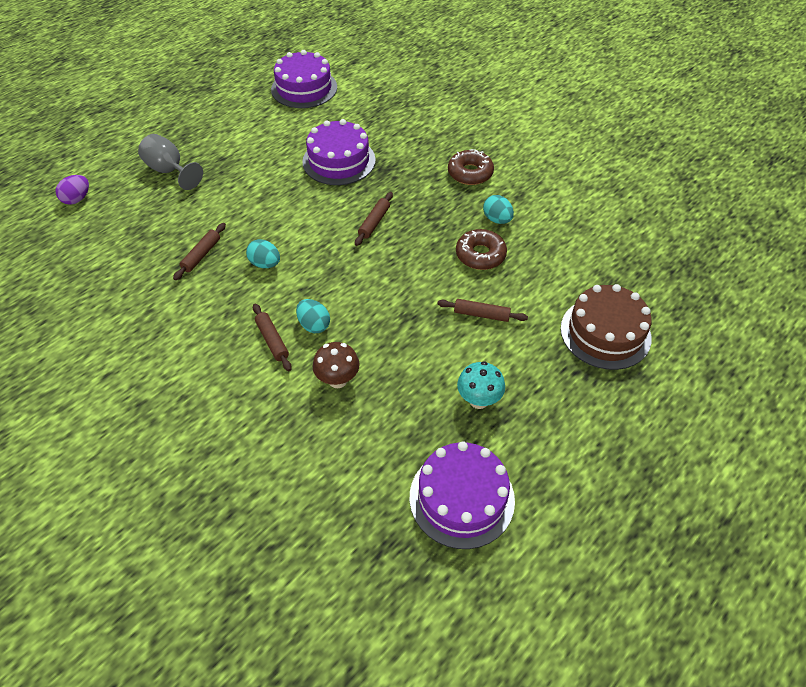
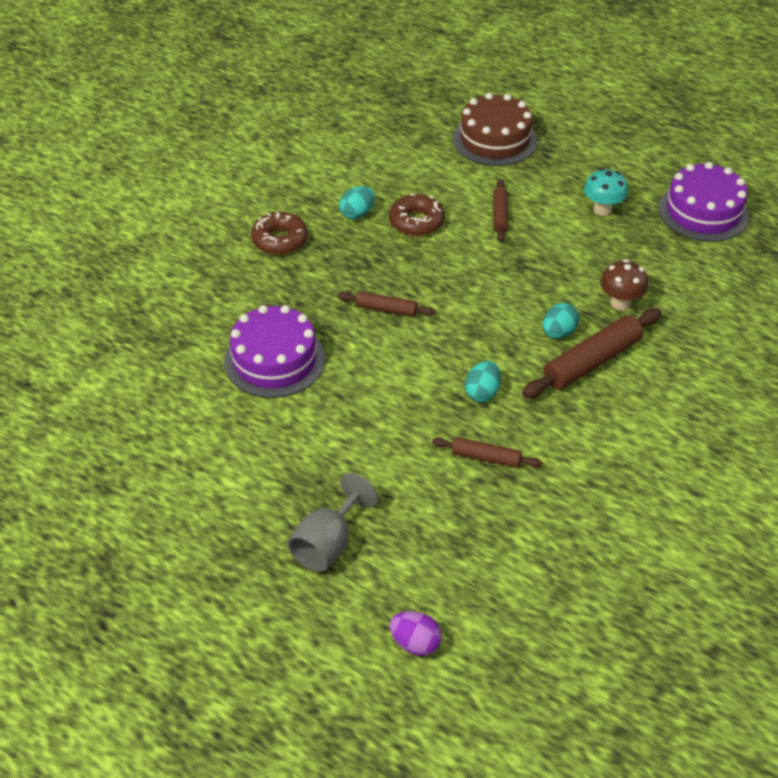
camera: 100 degrees left, 5 degrees down
brown rolling pin [253,304,292,371] -> brown rolling pin [522,308,661,398], size x1.79
purple cake [271,50,337,108] -> none

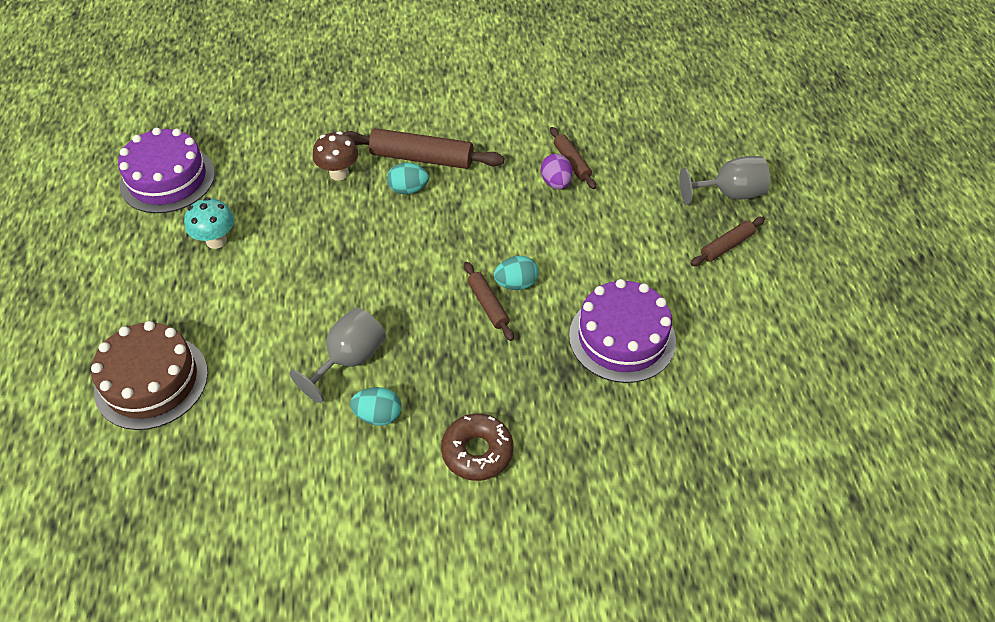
camera: 130 degrees left, 5 degrees up
brown donut [389,193,445,236] -> grey goblet [290,308,386,403]
purple egg [389,611,442,656] -> purple egg moved to [541,154,573,189]
turquoise egg [465,361,501,402] -> turquoise egg moved to [494,256,539,290]
brown rolling pin [493,179,508,242] -> brown rolling pin moved to [690,217,765,266]

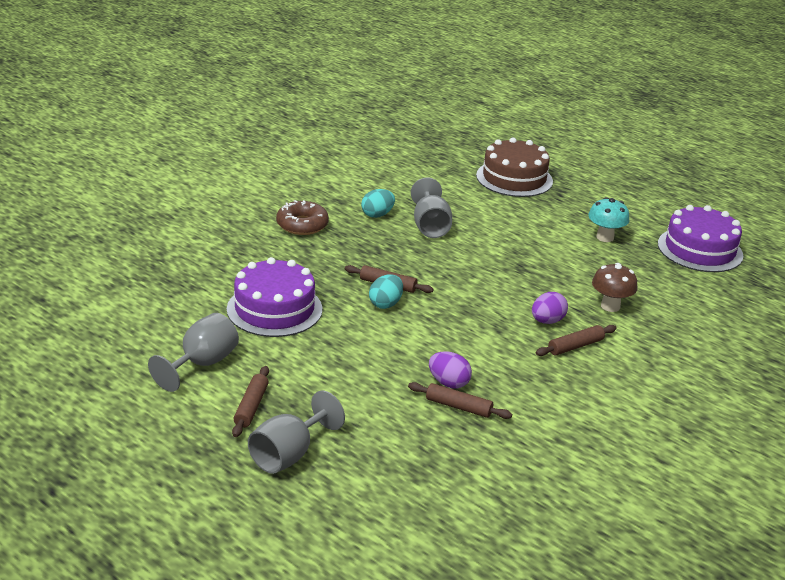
camera: 135 degrees right, 20 degrees down
brown rolling pin [343,128,504,169] -> brown rolling pin [536,325,617,356], size x0.56
turquoise egg [387,163,429,194] -> purple egg [532,292,568,324]
none -> grey goblet [148,313,239,392]

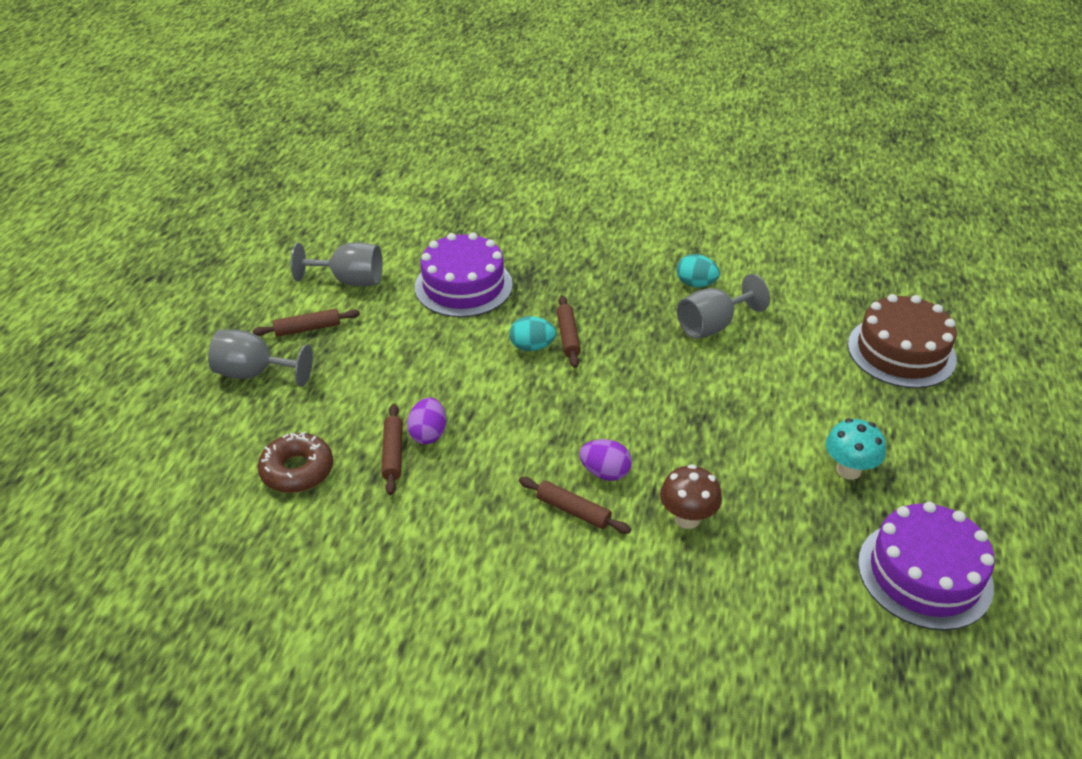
camera: 65 degrees right, 10 degrees up
brown donut [276,200,329,235] -> brown donut moved to [258,432,333,493]

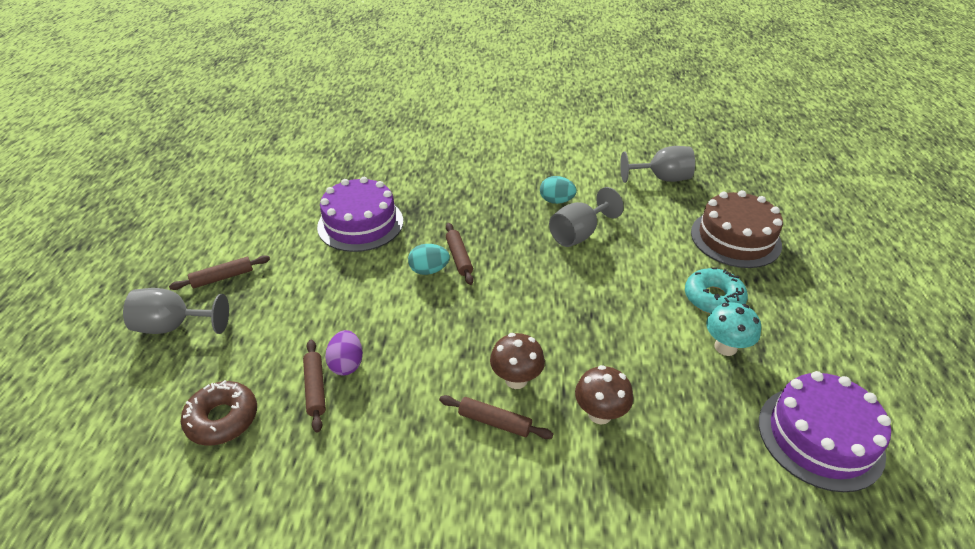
camera: 10 degrees left, 0 degrees up
grey goblet [291,242,383,286] -> grey goblet moved to [620,146,695,183]
purple egg [579,439,632,481] -> brown mushroom [490,333,545,389]
none -> turquoise donut [685,267,748,314]

